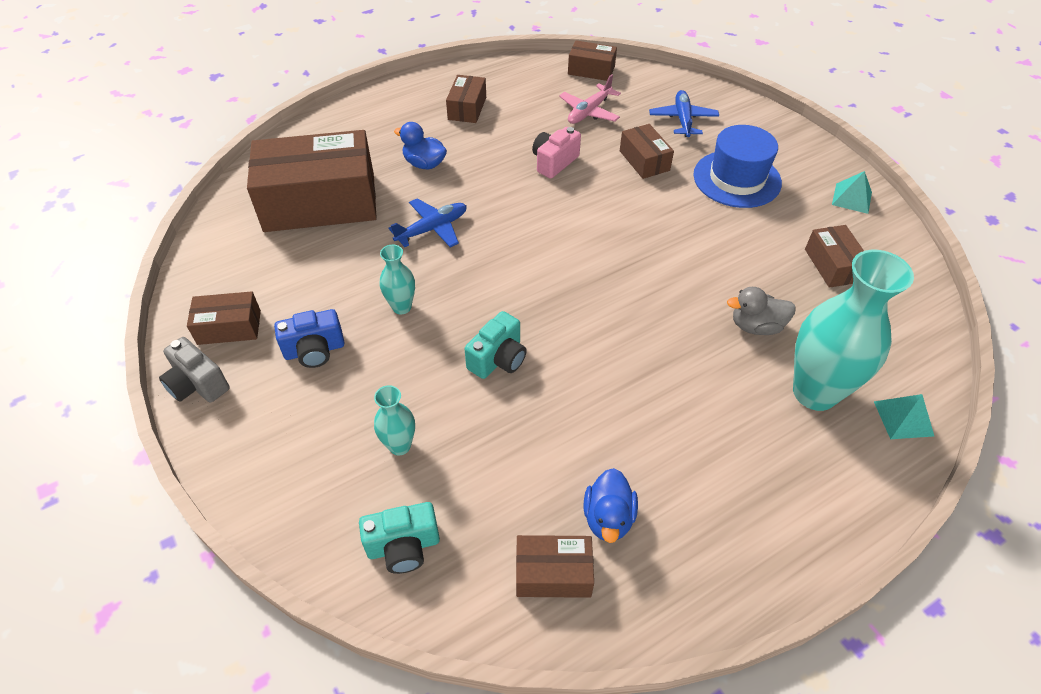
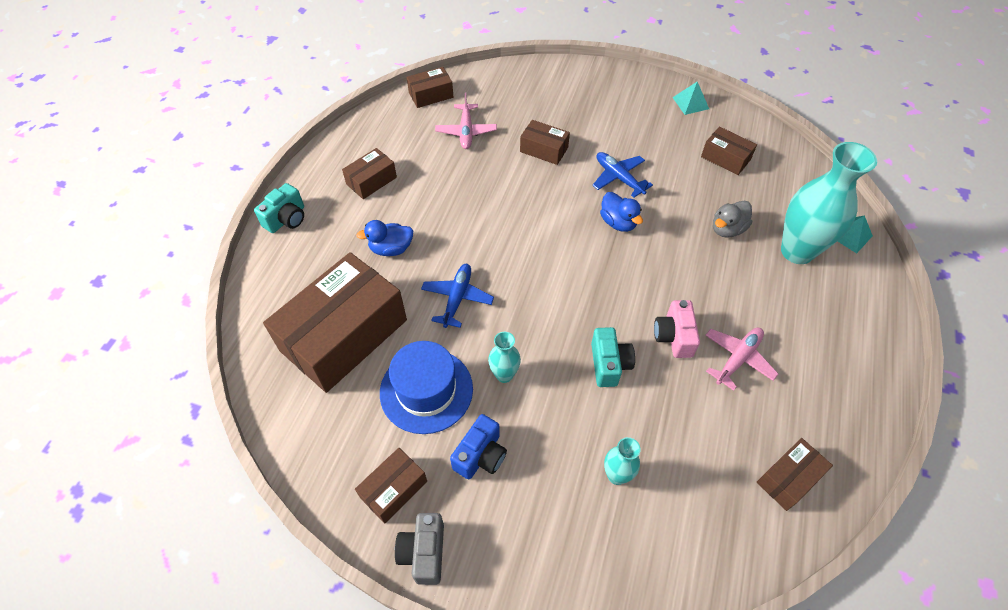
camera: 40 degrees left, 5 degrees up
grey camera [159,337,230,402] -> grey camera turned 90 degrees clockwise [395,513,444,585]
turquoise camera [359,502,440,574] -> turquoise camera moved to [254,183,304,233]
brown box [446,75,486,123] -> brown box turned 75 degrees clockwise [342,148,397,199]
pink camera [532,127,581,179] -> pink camera moved to [654,300,700,358]
blue duck [584,468,638,543] -> blue duck moved to [600,192,643,232]
blue plane [649,90,719,137] -> blue plane moved to [593,152,653,198]
blue hat [693,125,782,208] -> blue hat moved to [380,341,473,434]
none -> pink plane [705,328,778,391]

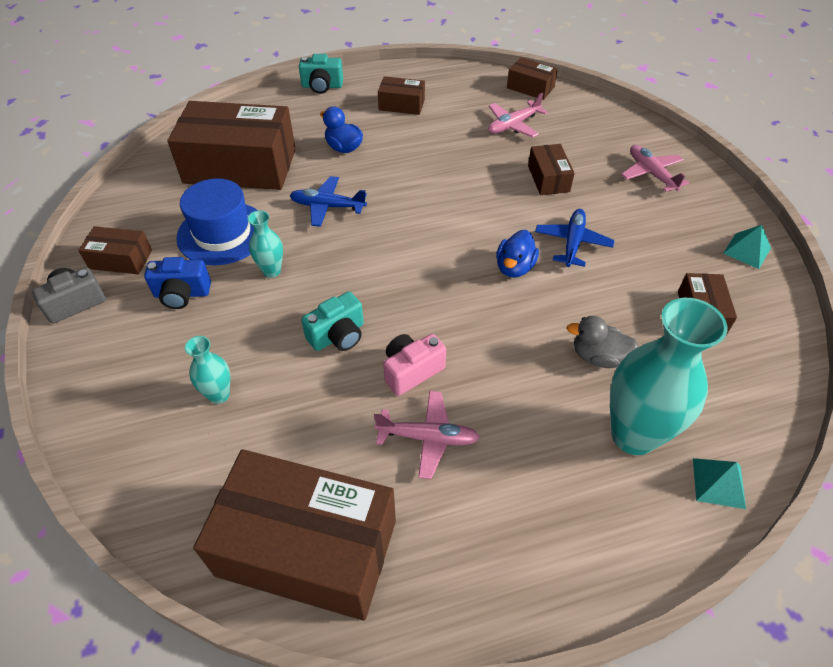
camera: 55 degrees right, 5 degrees down
blue plane [421,264,494,328] -> blue plane turned 150 degrees counterclockwise [289,176,367,227]
brown box [757,438,833,511] -> brown box [193,449,396,621], size x2.16
none -> pink plane [621,145,689,192]

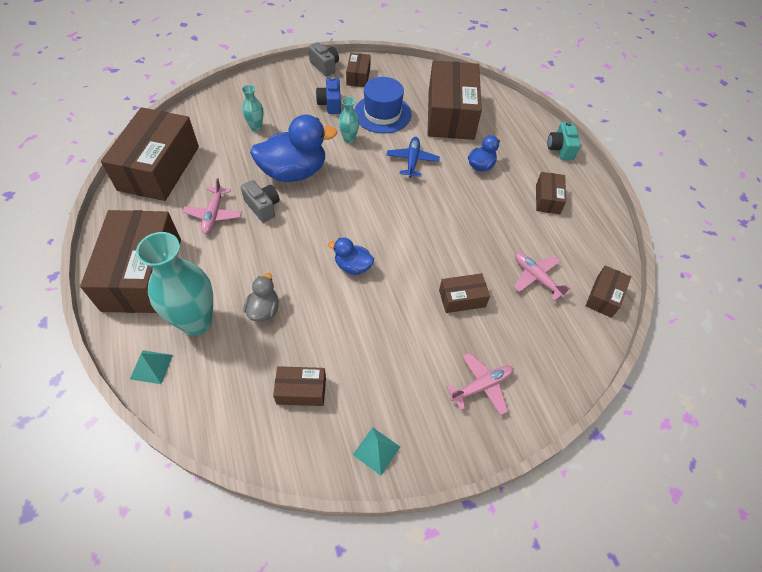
camera: 85 degrees right, 5 degrees up
turquoise camera [301,292,364,351] -> blue duck [250,115,337,182]
pink camera [384,334,446,396] -> grey camera [241,180,280,223]
blue plane [535,209,614,267] -> none
none -> brown box [80,210,181,313]

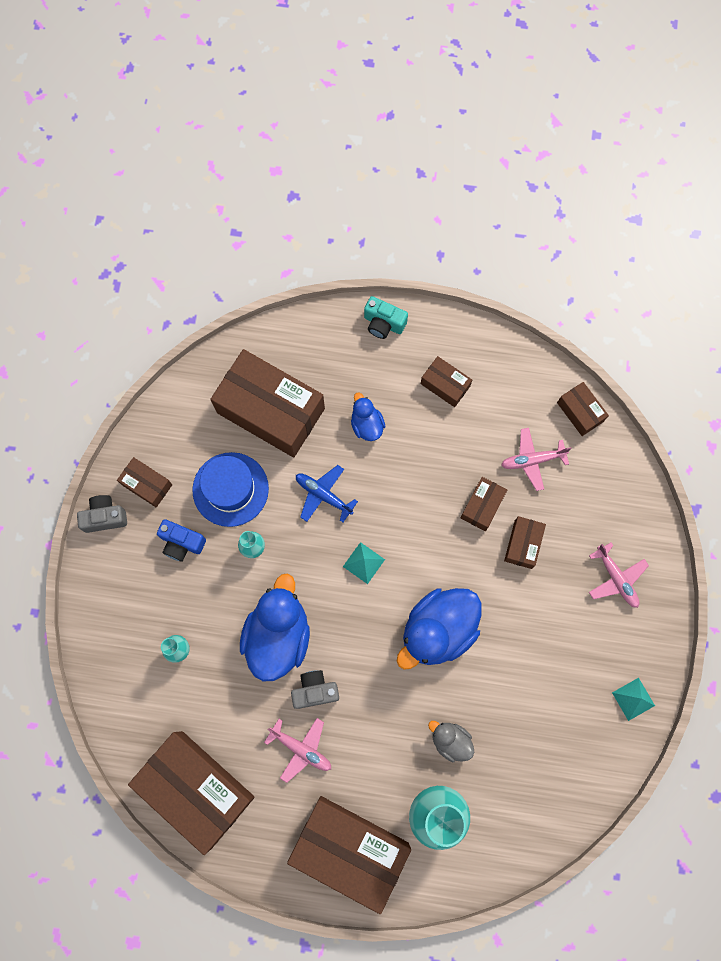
camera: 60 degrees left, 20 degrees up
turquoise pyramid [130,350,173,384] -> turquoise pyramid moved to [343,542,385,584]
brown box [273,366,326,406] -> brown box moved to [461,477,507,531]
blue duck [328,237,374,275] -> blue duck [397,588,482,670], size x1.97
pink plane [446,353,514,415] -> pink plane turned 150 degrees clockwise [589,543,649,608]

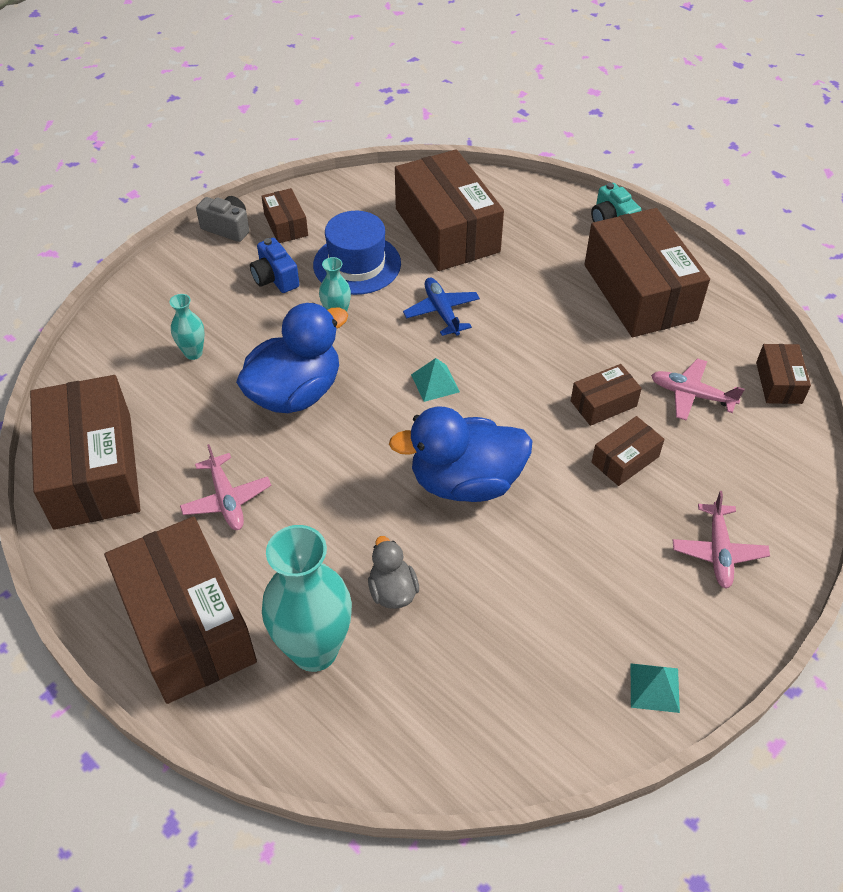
camera: 35 degrees right, 25 degrees down
grey camera [291,670,339,709] -> none
blue duck [351,393,385,441] -> none
brown box [421,356,472,407] -> brown box [584,208,710,337], size x2.16

